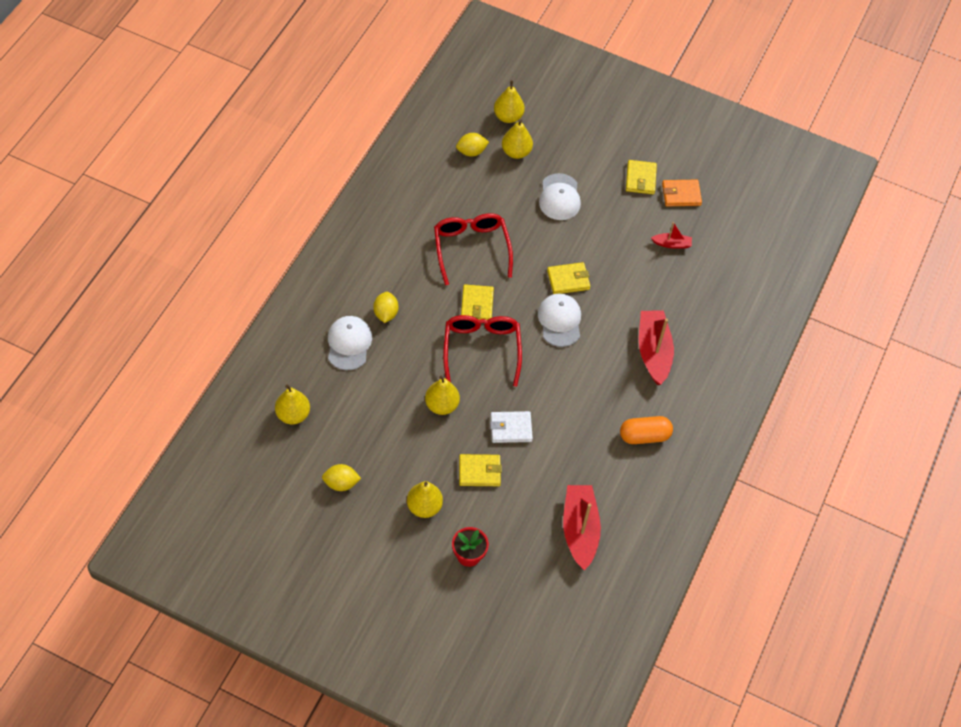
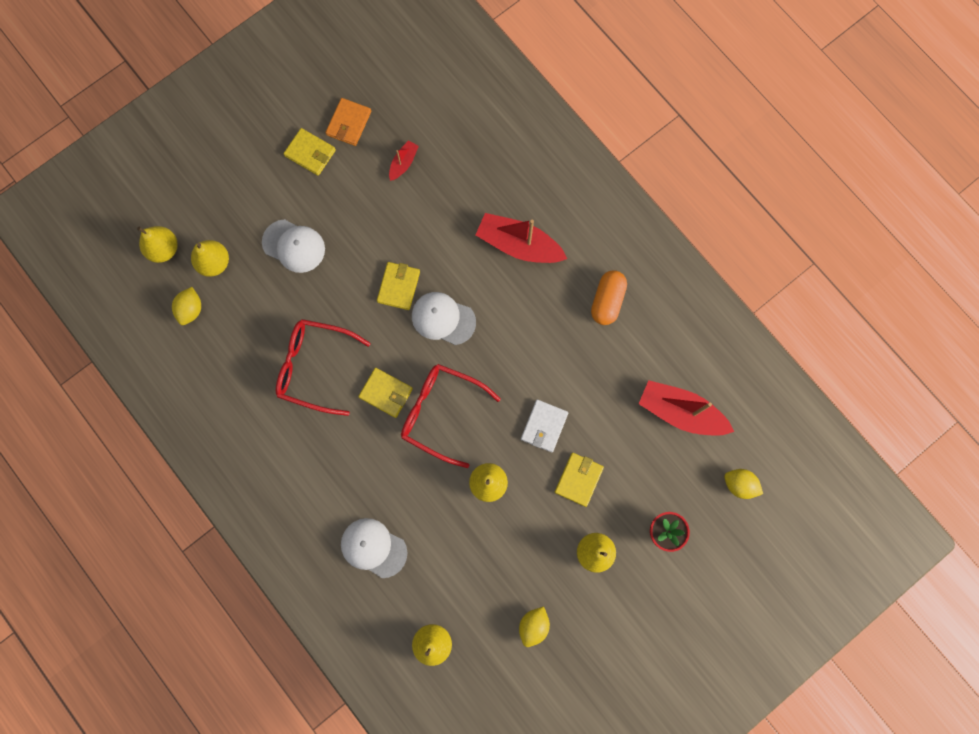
camera: 60 degrees left, 20 degrees up
yellow lemon [373,292,399,323] -> yellow lemon moved to [724,469,763,499]

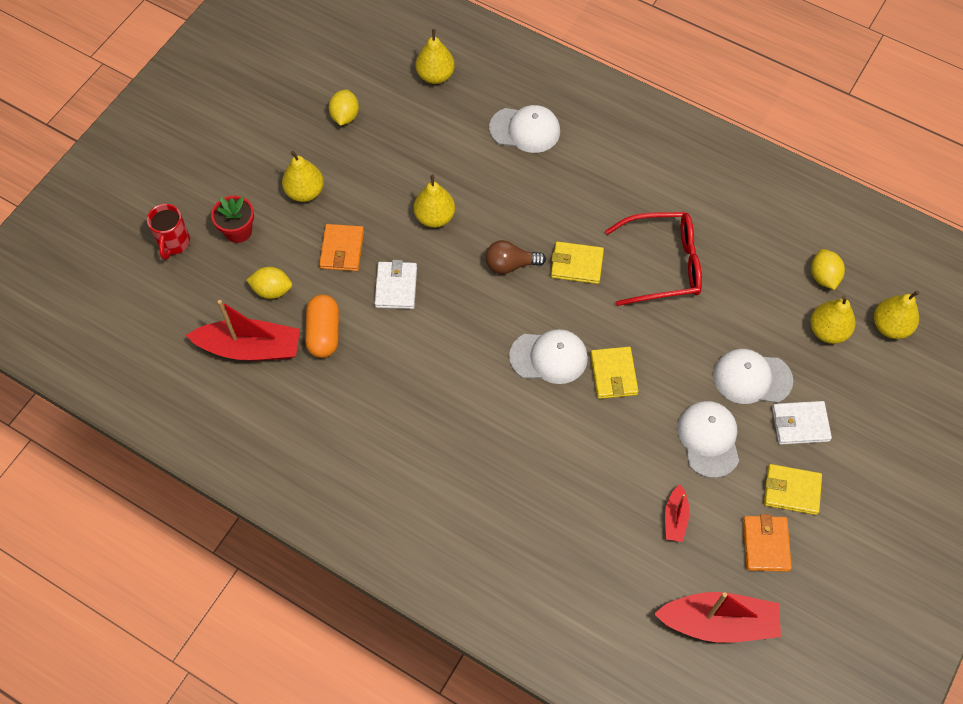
camera: 160 degrees right, 15 degrees down
red glasses [401,364,501,468] -> brown light bulb [485,240,546,274]
red boat [476,213,567,263] -> red boat moved to [654,592,781,643]
yellow wallet [555,453,604,507] -> orange wallet [319,224,364,271]
orange capsule [591,270,627,325] -> orange capsule moved to [305,295,339,358]
yellow lemon [724,469,763,499] -> yellow lemon moved to [246,267,292,299]
none -> red mug [147,204,190,260]
none -> white cap [678,401,739,478]
none -> white wallet [772,401,832,445]

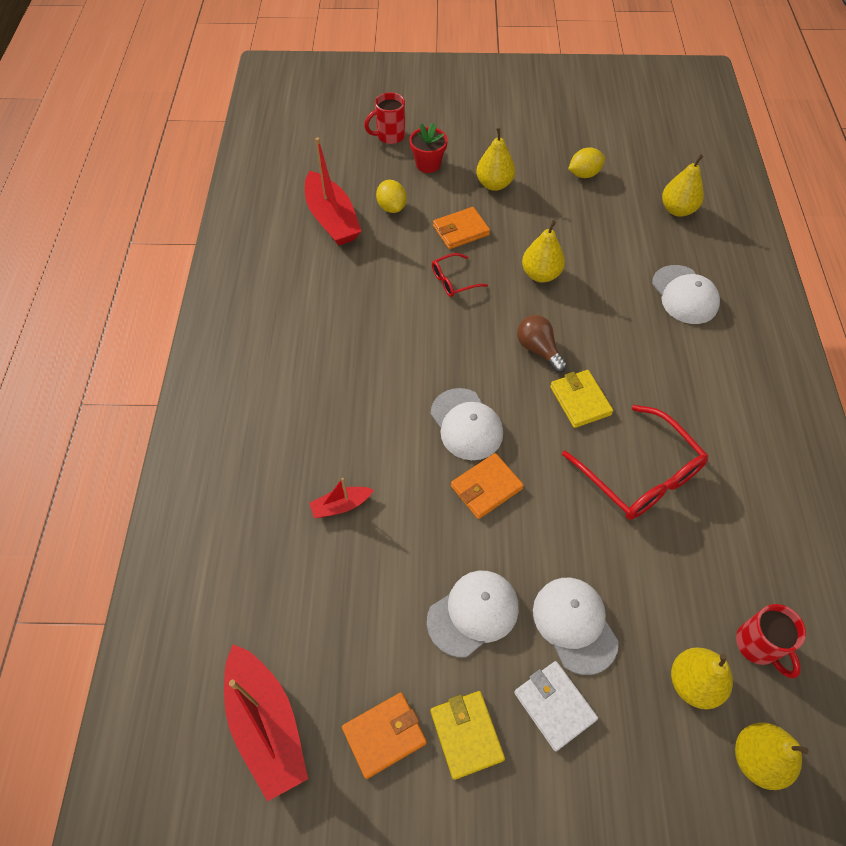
camera: 60 degrees right, 5 degrees down
orange capsule [305,295,339,358] -> none
white wallet [374,260,417,309] -> red glasses [432,253,488,297]
yellow wallet [590,347,638,399] -> orange wallet [451,453,524,519]
red boat [665,484,689,542] -> red boat moved to [309,478,374,518]
yellow lemon [811,249,845,290] -> red mug [736,604,806,678]

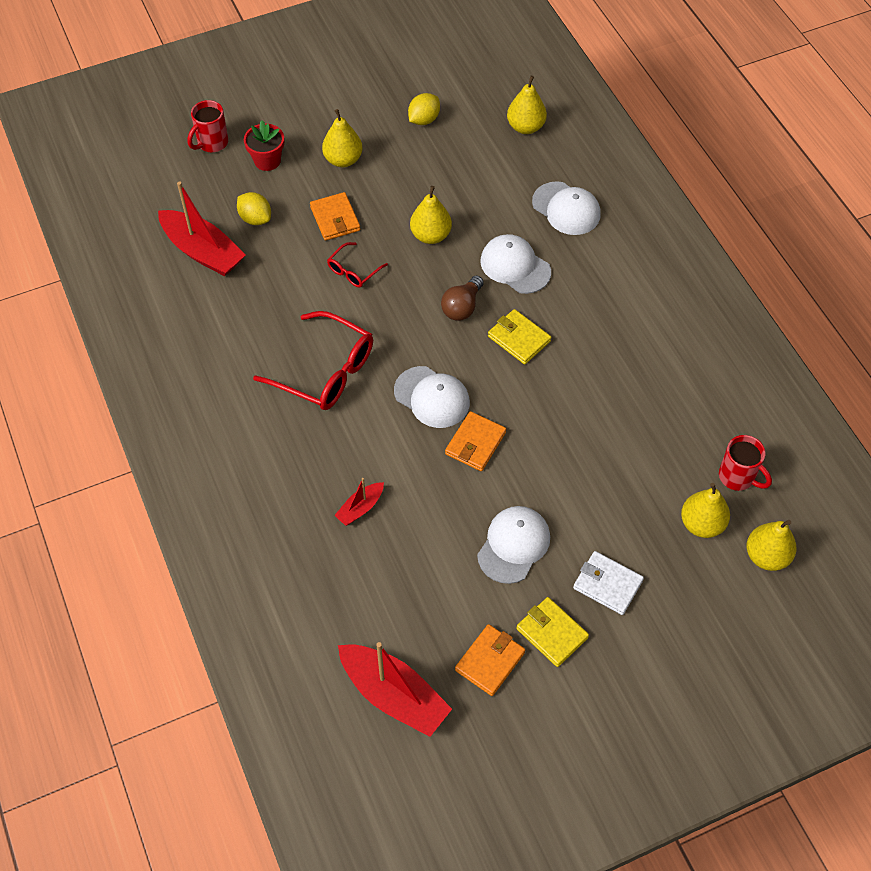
camera: 25 degrees left, 0 degrees up
orange wallet [433,207,490,249] -> orange wallet turned 60 degrees counterclockwise [310,192,360,241]
brown light bulb [517,315,567,373] -> brown light bulb turned 90 degrees counterclockwise [441,276,484,321]
white cap [533,578,619,675] -> white cap moved to [480,234,551,294]
red glasses [562,405,708,520] -> red glasses moved to [253,311,373,410]

